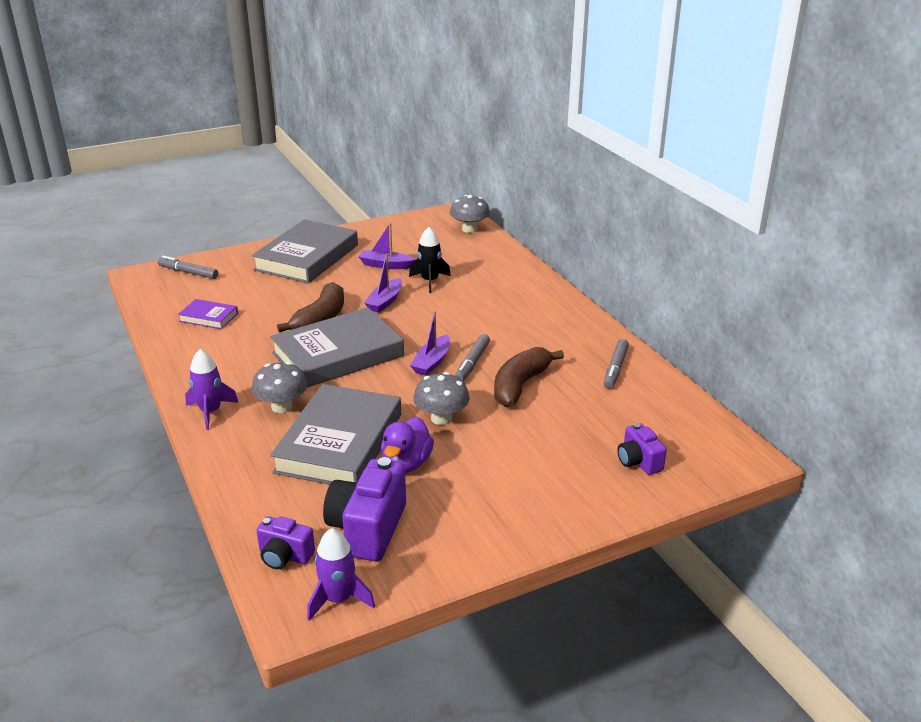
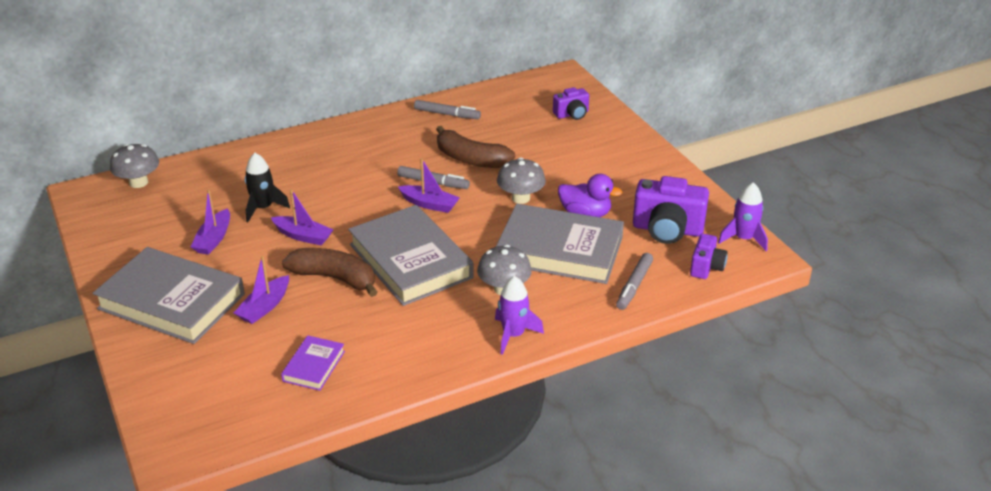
camera: 90 degrees left, 5 degrees up
grey marker [158,256,218,279] -> grey marker moved to [616,253,653,310]
none -> purple boat [234,256,289,324]

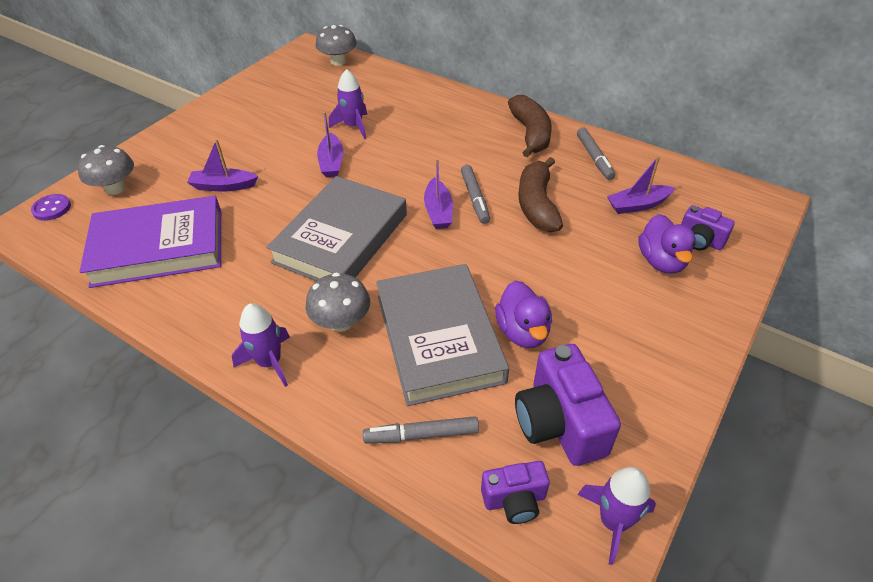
camera: 60 degrees right, 10 degrees up
grey book [93,247,245,344] -> none
purple boat [191,190,230,255] -> purple boat moved to [607,156,675,214]
black rocket [245,153,290,222] -> purple rocket [329,69,367,139]
purple book [281,335,345,391] -> purple book [79,196,221,288], size x2.16
brown banana [282,248,377,297] -> brown banana moved to [508,95,552,157]
grey mushroom [497,157,546,204] -> grey mushroom moved to [78,145,134,195]
none -> purple button [31,194,71,221]
none -> purple duck [638,214,696,274]

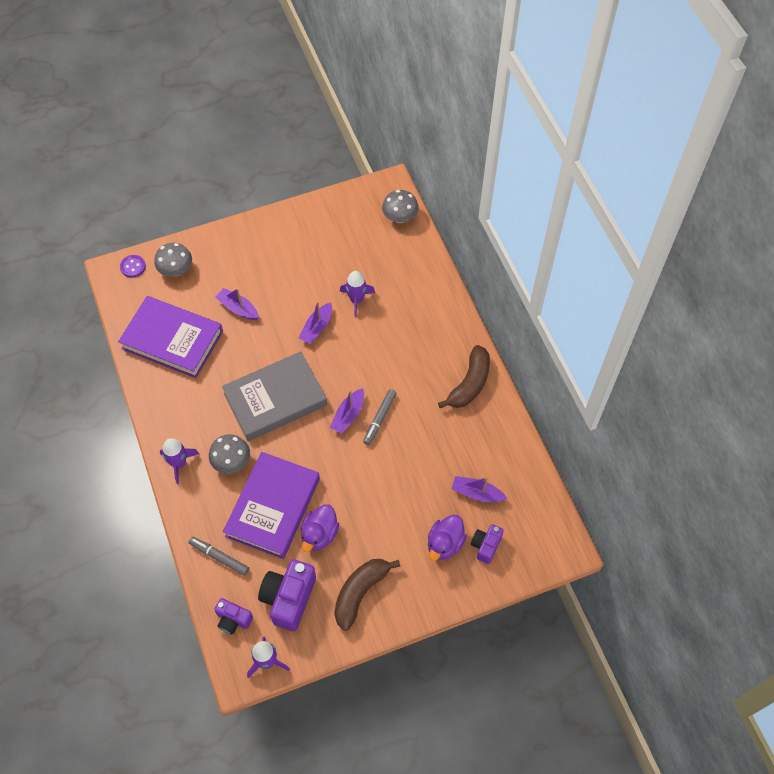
camera: 35 degrees right, 15 degrees up
grey book [376,264,509,406] -> purple book [223,452,320,559]
brown banana [518,157,563,232] -> brown banana moved to [334,559,400,631]
grey marker [577,128,615,180] -> none
purple camera [681,205,735,251] -> purple camera turned 45 degrees clockwise [471,524,504,564]

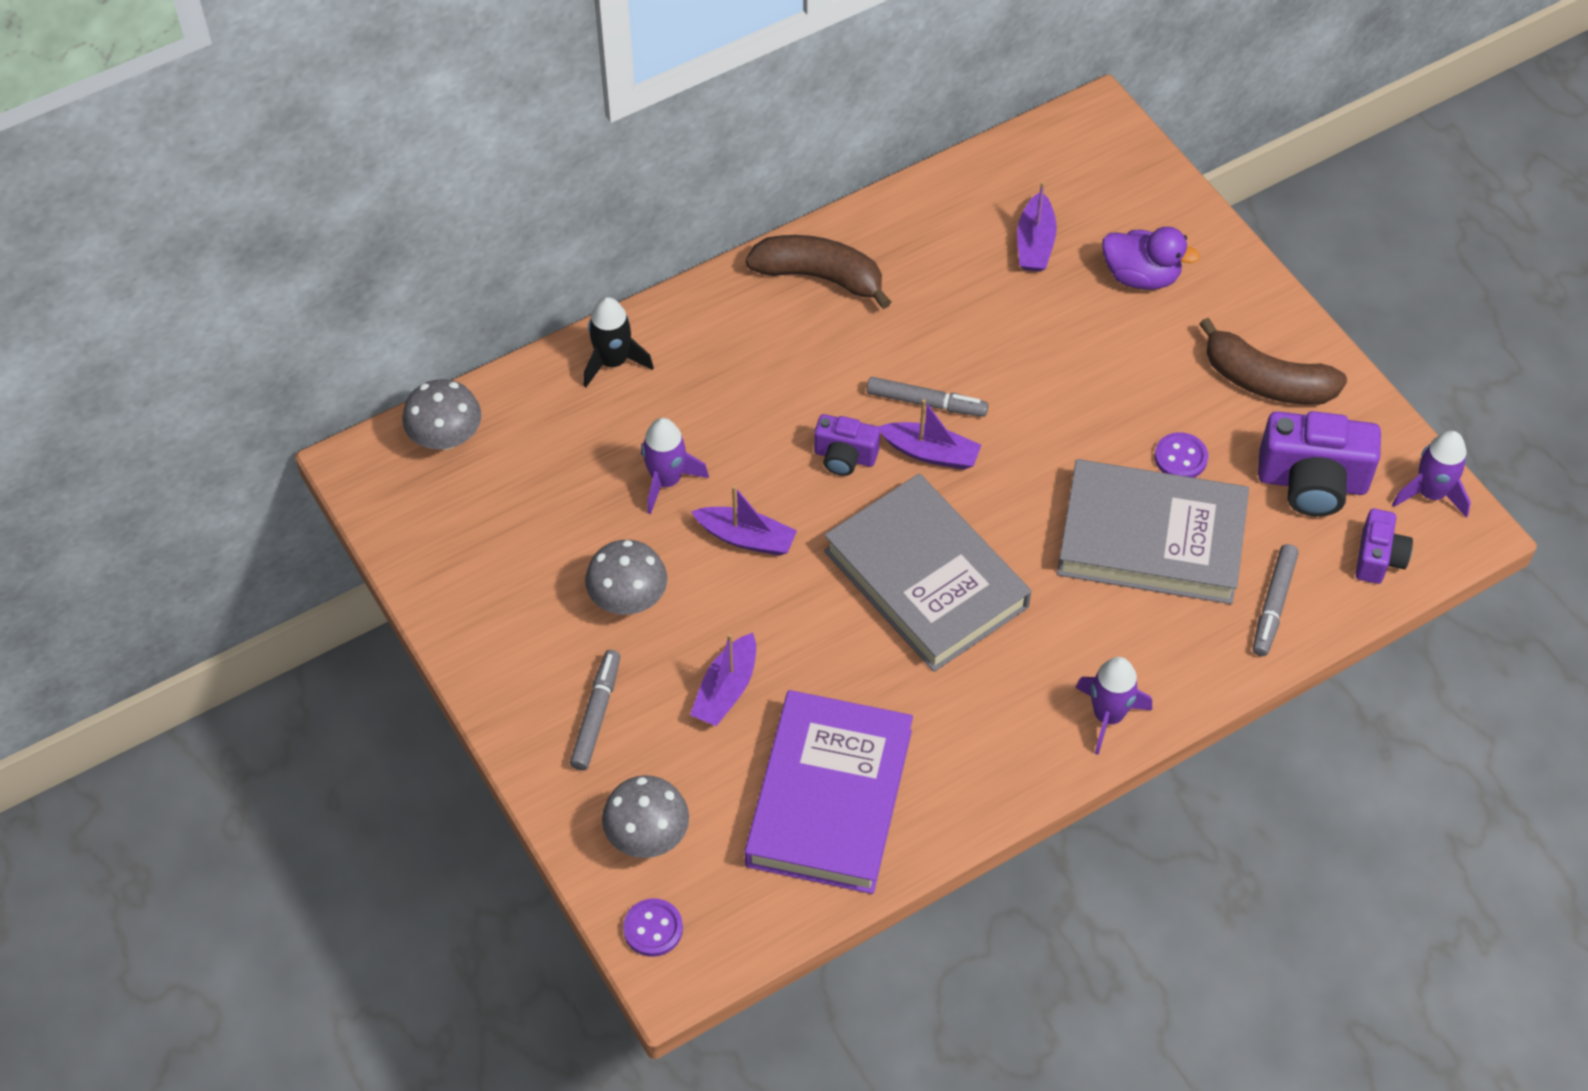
camera: 100 degrees left, 5 degrees down
grey mushroom [209,434,250,474] -> grey mushroom moved to [585,540,667,615]
purple book [223,452,320,559] -> grey book [1057,459,1249,604]
purple duck [301,504,339,552] -> purple button [1155,432,1208,478]
purple camera [471,524,504,564] -> purple camera moved to [814,414,880,476]
none -> grey marker [570,650,621,770]
none -> black rocket [584,297,654,388]

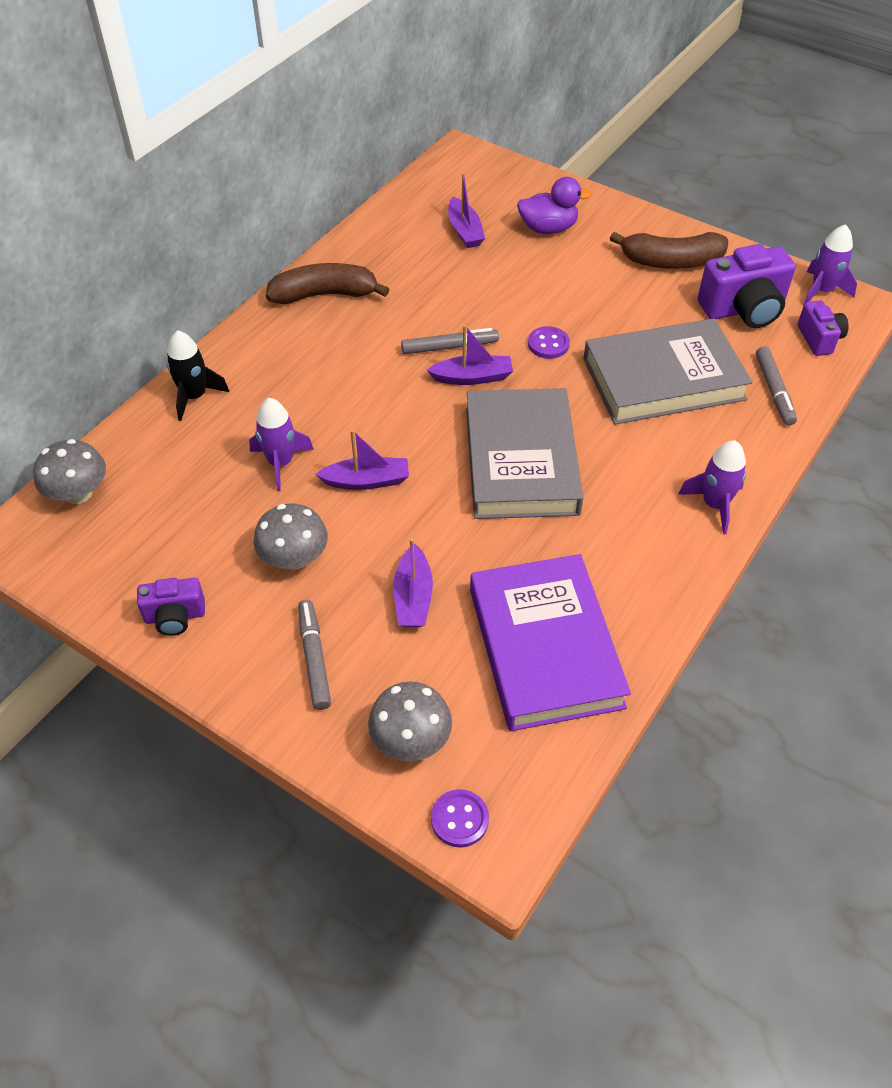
camera: 25 degrees left, 5 degrees down
purple camera [814,414,880,476] -> purple camera moved to [137,578,205,636]
grey book [824,474,1031,672] -> grey book turned 60 degrees clockwise [466,388,583,519]
purple button [1155,432,1208,478] -> purple button moved to [528,326,570,359]

